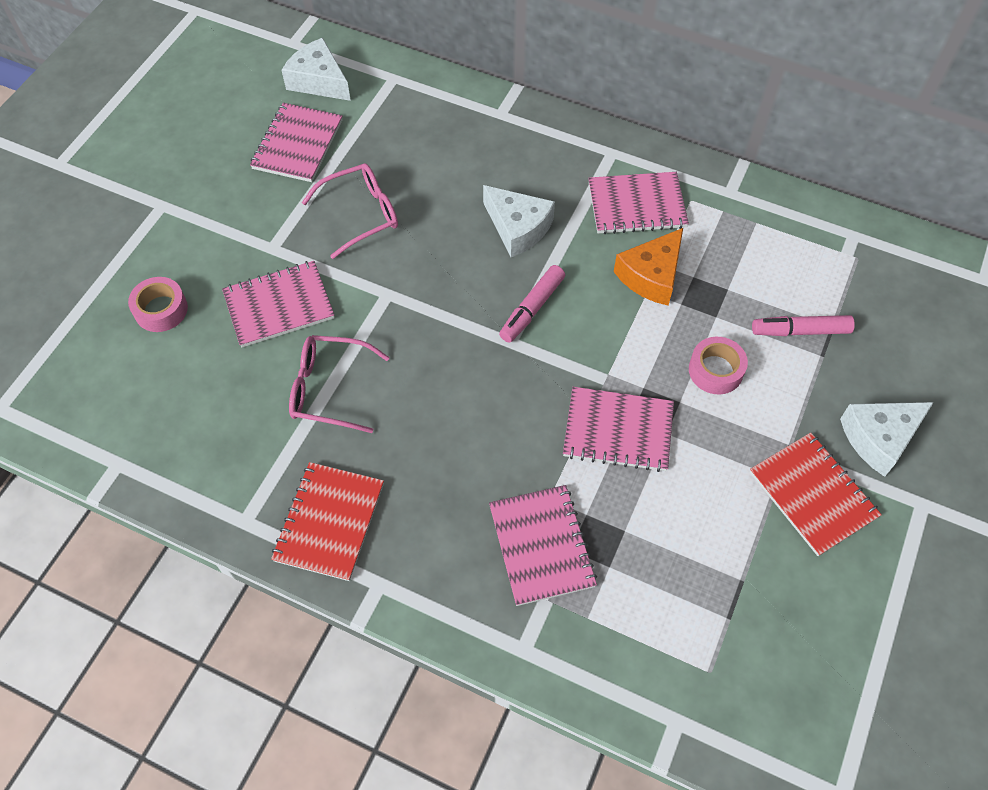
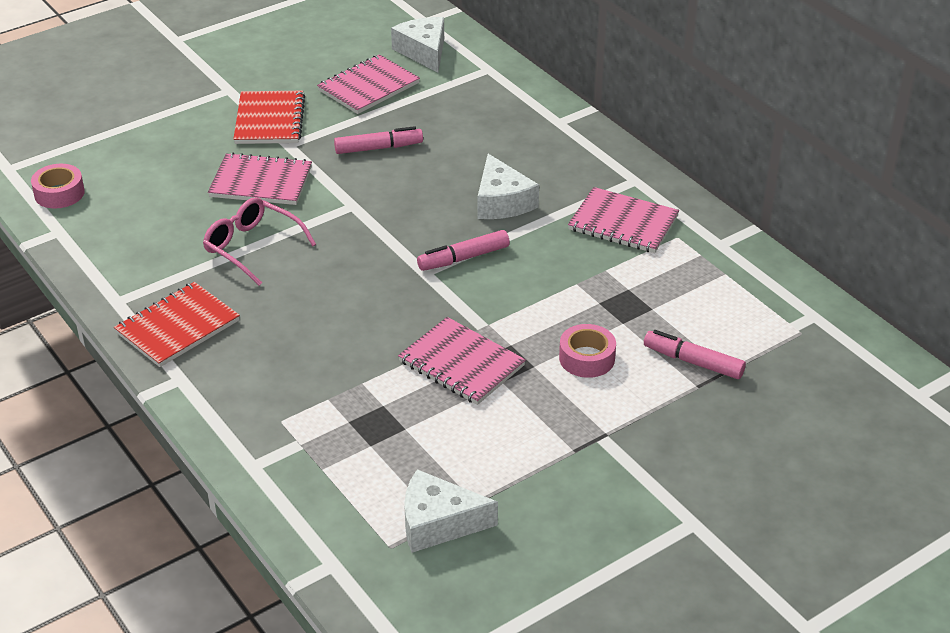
camera: 30 degrees right, 20 degrees down
pink tape [128,277,188,332] -> pink tape moved to [31,164,85,209]
pink glasses [302,163,398,259] -> pink marker [334,126,423,154]
pink notebook [489,485,597,606] -> none
orange cheese [614,228,683,306] -> none
red notebook [750,432,882,556] -> red notebook moved to [233,91,305,144]
white cheese [840,402,934,477] -> white cheese moved to [404,469,498,553]

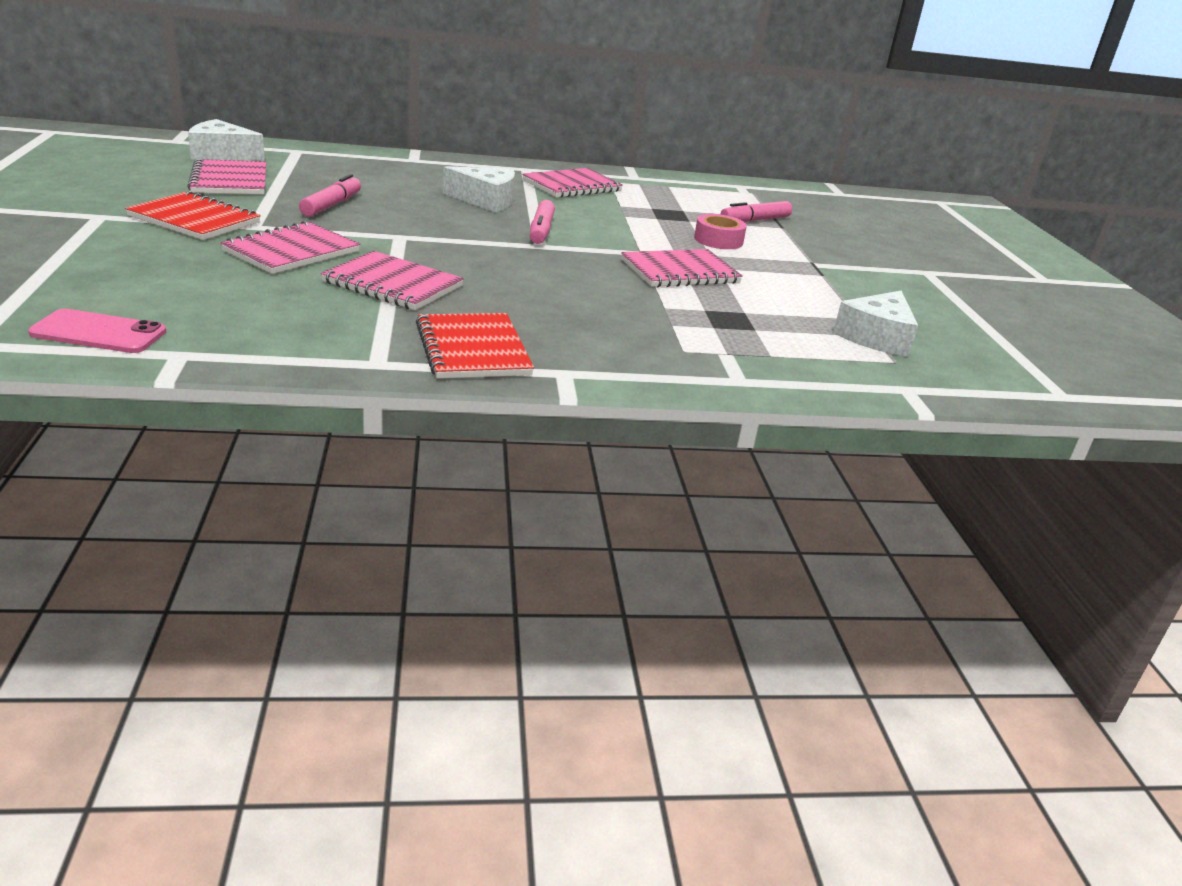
camera: 65 degrees left, 10 degrees down
pink tape [31,164,85,209] -> pink phone [28,309,166,353]
pink glasses [203,197,316,286] -> pink notebook [321,251,464,310]

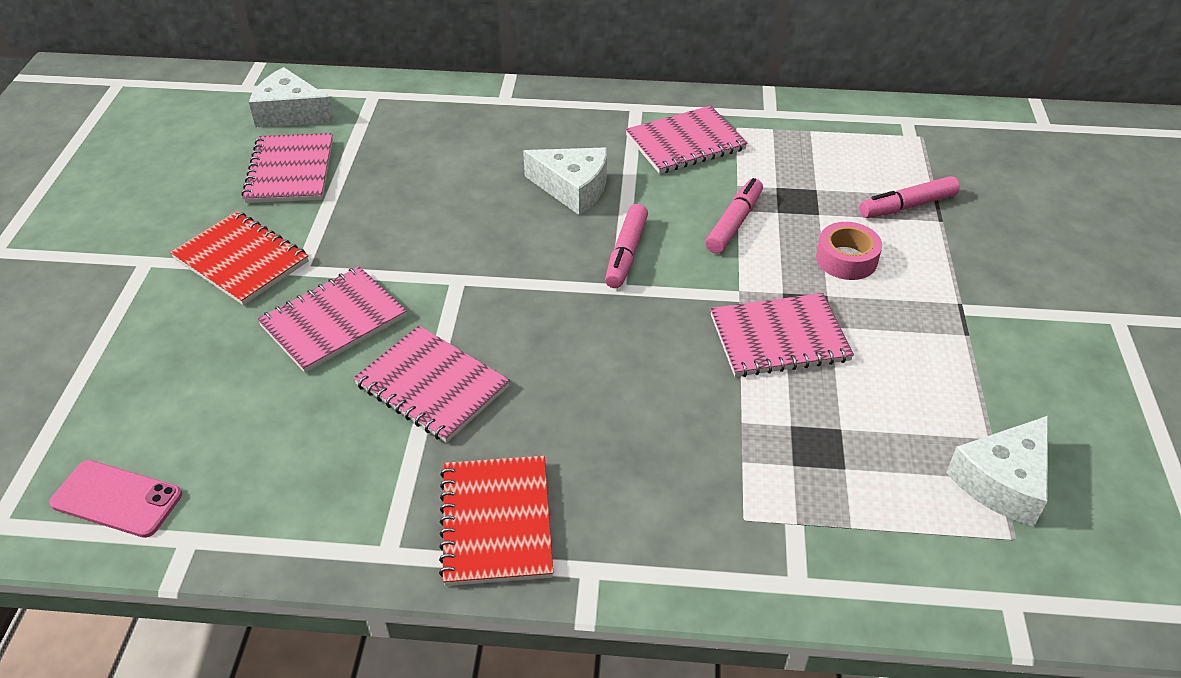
camera: 15 degrees right, 15 degrees up
pink marker [299,174,361,217] -> pink marker moved to [705,178,763,254]

